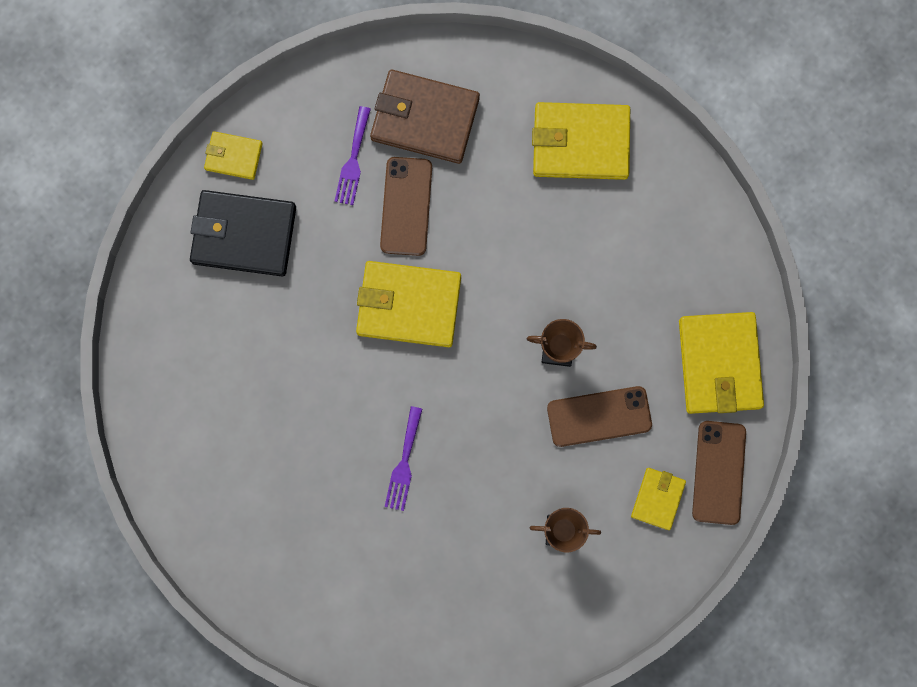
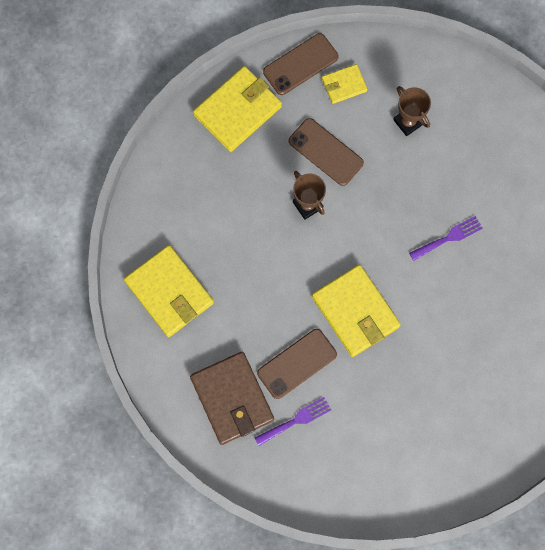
camera: 130 degrees left, 5 degrees down
black wallet [190,190,296,276] -> none
yellow wallet [204,131,262,180] -> none

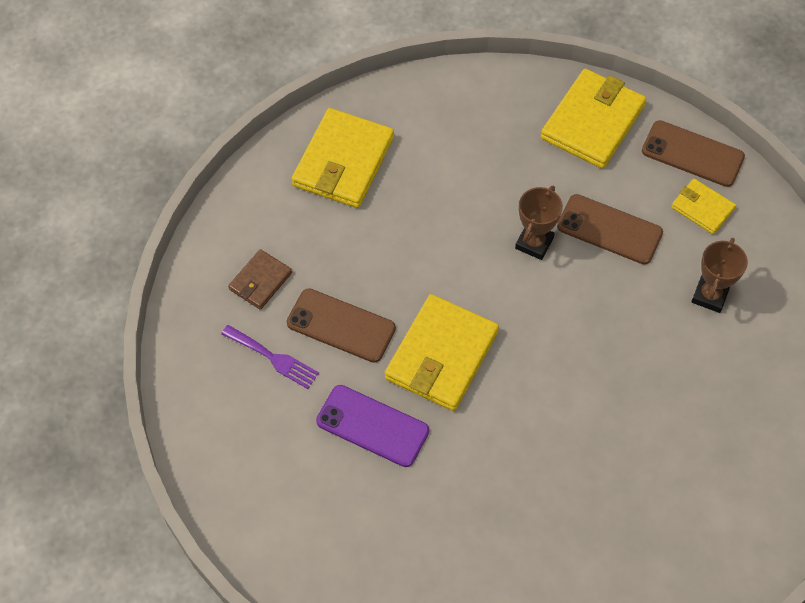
camera: 60 degrees right, 15 degrees down
brown wallet [190,352,274,445] -> brown wallet [228,249,292,310], size x0.54
yellow wallet [193,66,282,152] -> yellow wallet turned 75 degrees counterclockwise [541,69,646,169]
brown phone [289,118,364,186] -> brown phone turned 75 degrees counterclockwise [557,194,663,264]
purple fork [409,216,483,261] -> none
none -> purple phone [316,385,429,467]

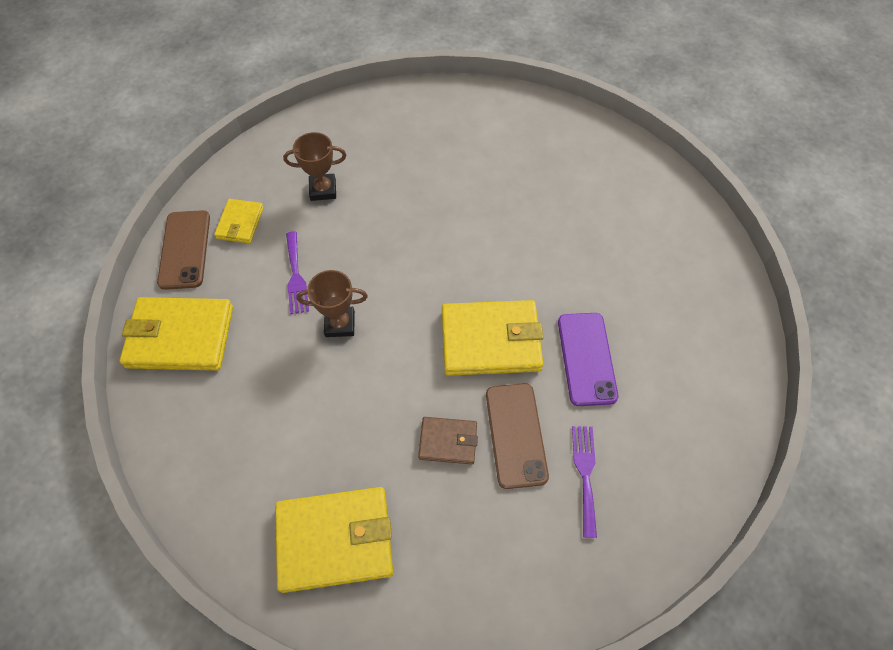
camera: 120 degrees left, 0 degrees up
brown wallet [228,249,292,310] -> brown wallet moved to [418,417,478,464]
brown phone [557,194,663,264] -> purple fork [286,231,309,314]

